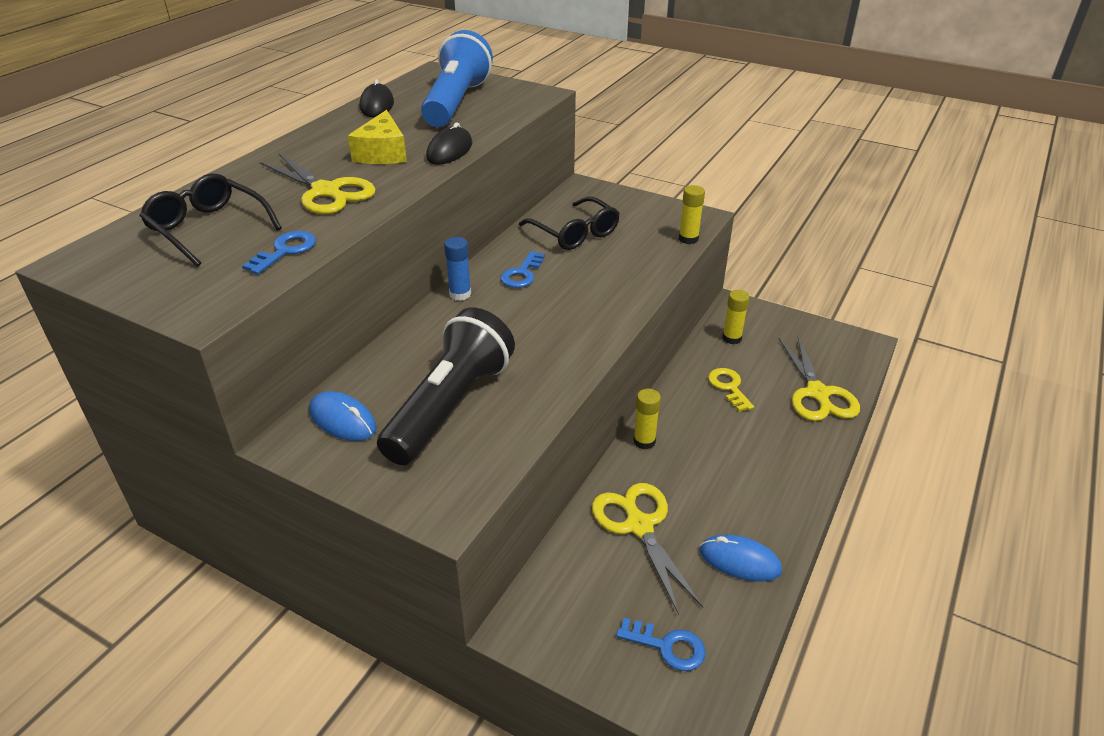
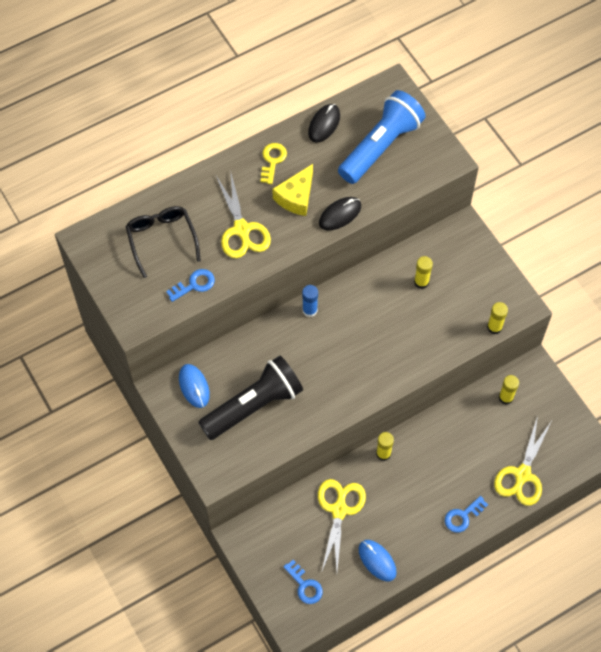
camera: 30 degrees right, 25 degrees up
blue key [501,251,545,288] -> blue key moved to [445,496,488,533]
black glasses [519,197,620,250] -> yellow glue stick [414,256,433,289]
yellow key [708,368,754,412] -> yellow key moved to [261,143,287,184]

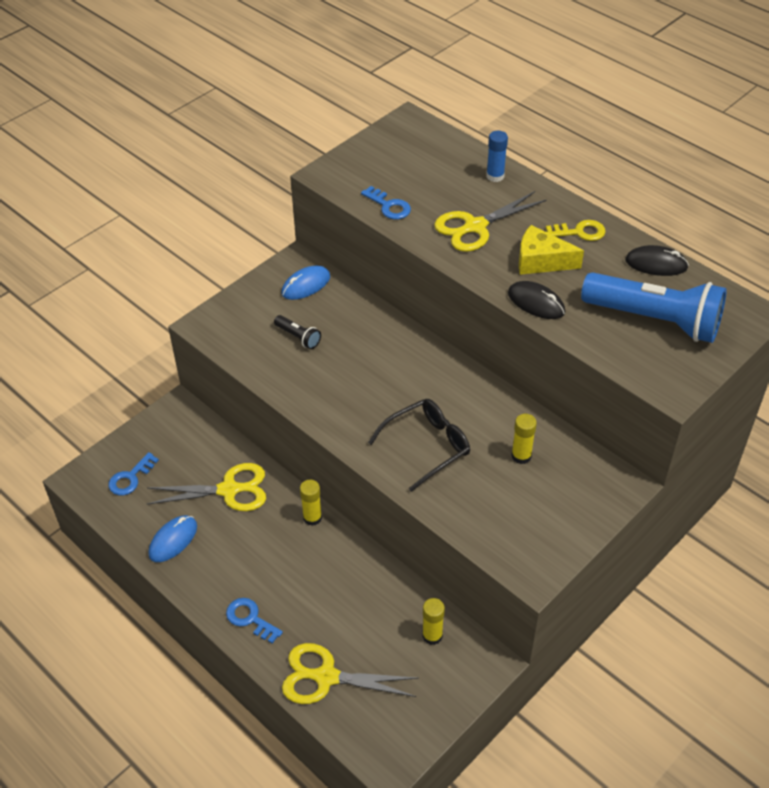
camera: 75 degrees right, 15 degrees down
black glasses [125,206,201,278] -> black glasses moved to [368,399,470,492]
black flashlight [198,355,303,440] -> black flashlight [274,315,321,349], size x0.42
blue glue stick [302,285,318,317] -> blue glue stick moved to [486,131,508,182]
yellow glue stick [487,302,508,334] -> none

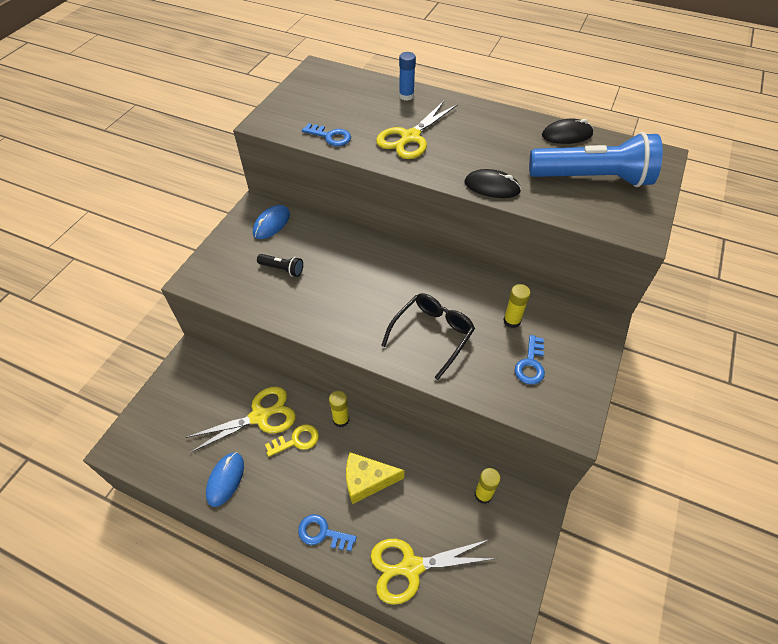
camera: 20 degrees left, 5 degrees up
blue key [108,452,159,496] -> blue key moved to [515,335,545,384]
yellow cheese [519,225,584,275] -> yellow cheese moved to [346,452,405,504]
yellow key [546,220,606,241] -> yellow key moved to [265,424,319,457]

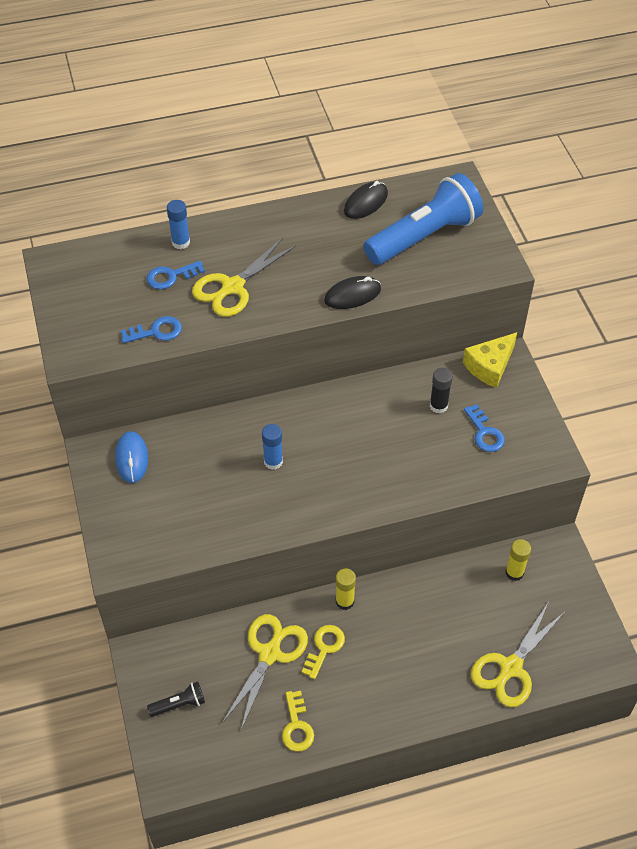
camera: 40 degrees left, 0 degrees up
blue mouse [206,452,244,507] -> yellow key [282,691,314,752]
black flashlight [257,254,303,277] -> black flashlight moved to [147,681,205,717]
blue key [298,514,357,551] -> blue key moved to [146,261,205,289]
yellow cheese [346,452,405,504] -> yellow cheese moved to [463,332,517,388]
yellow scissors [376,101,458,159] -> yellow scissors turned 45 degrees clockwise [192,238,296,317]
black glasses [381,293,475,380] -> none
yellow glue stick [503,284,531,328] -> black glue stick [430,368,453,413]
none -> blue glue stick [262,424,283,470]

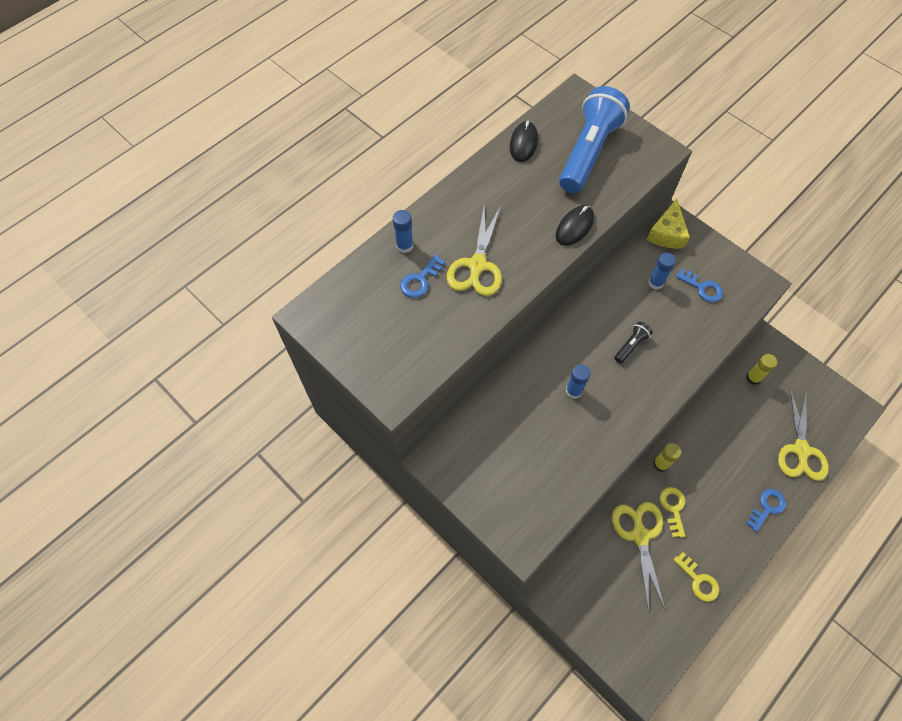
camera: 30 degrees left, 10 degrees up
blue mouse [115,431,148,483] -> none
blue key [121,316,182,343] -> blue key moved to [746,489,786,532]
black flashlight [147,681,205,717] -> black flashlight moved to [614,322,653,363]
black glue stick [430,368,453,413] -> blue glue stick [648,253,676,290]

